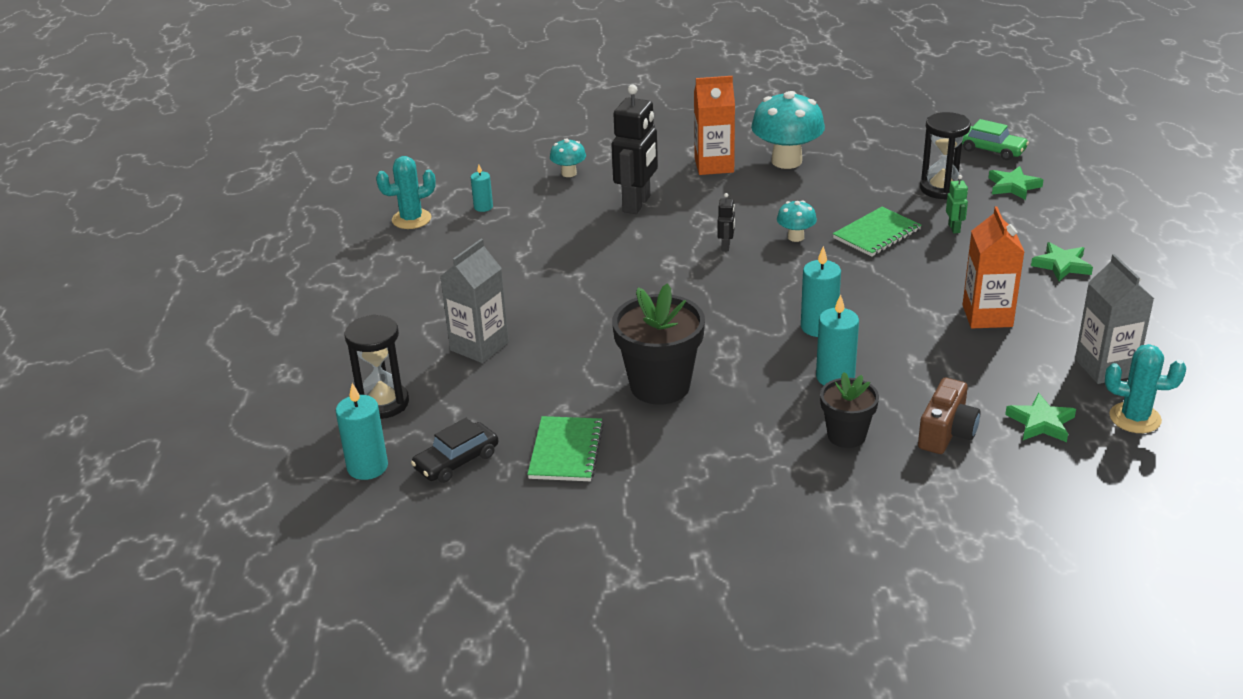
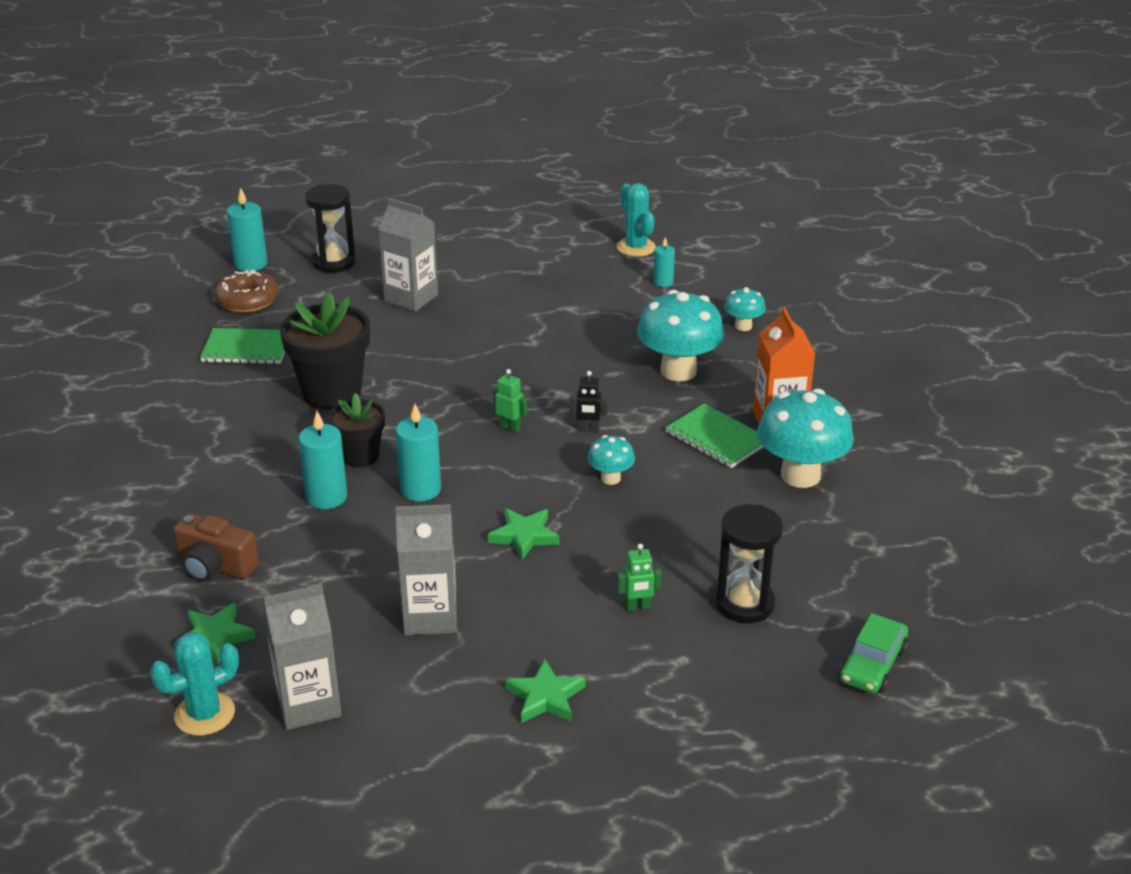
camera: 85 degrees right, 0 degrees up
black car [411,418,498,483] -> brown donut [214,270,279,313]
black robot [611,85,658,214] -> turquoise mushroom [637,290,724,381]
black flower pot [820,372,879,448] -> black flower pot moved to [328,393,385,467]
green notebook [833,207,921,257] -> green notebook moved to [665,404,764,468]
orange carton [963,206,1024,328] -> grey carton [395,504,457,635]
green star [989,166,1043,200] -> green star moved to [488,508,559,560]
turquoise cactus [1105,344,1186,433] -> turquoise cactus turned 45 degrees clockwise [150,632,239,736]
none -> green robot [493,369,527,433]

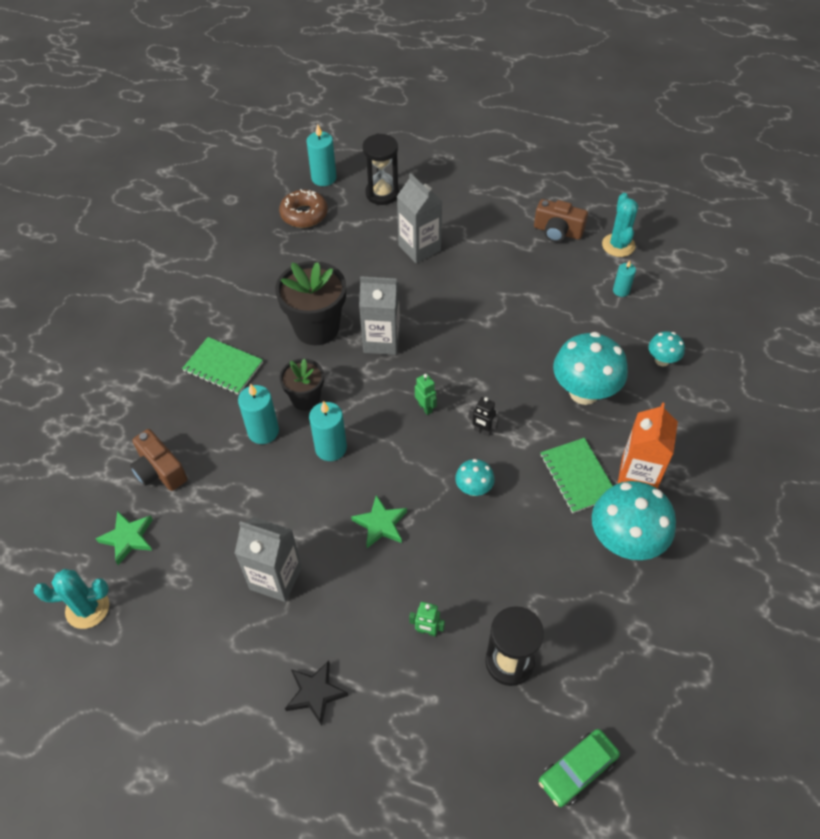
camera: 25 degrees right, 20 degrees up
green notebook [200,328,285,364] -> green notebook moved to [182,337,263,395]
grey carton [263,584,341,730] -> grey carton moved to [359,276,400,355]
green star [505,659,585,723] -> black star [285,660,348,726]
none -> brown camera [534,199,588,242]

